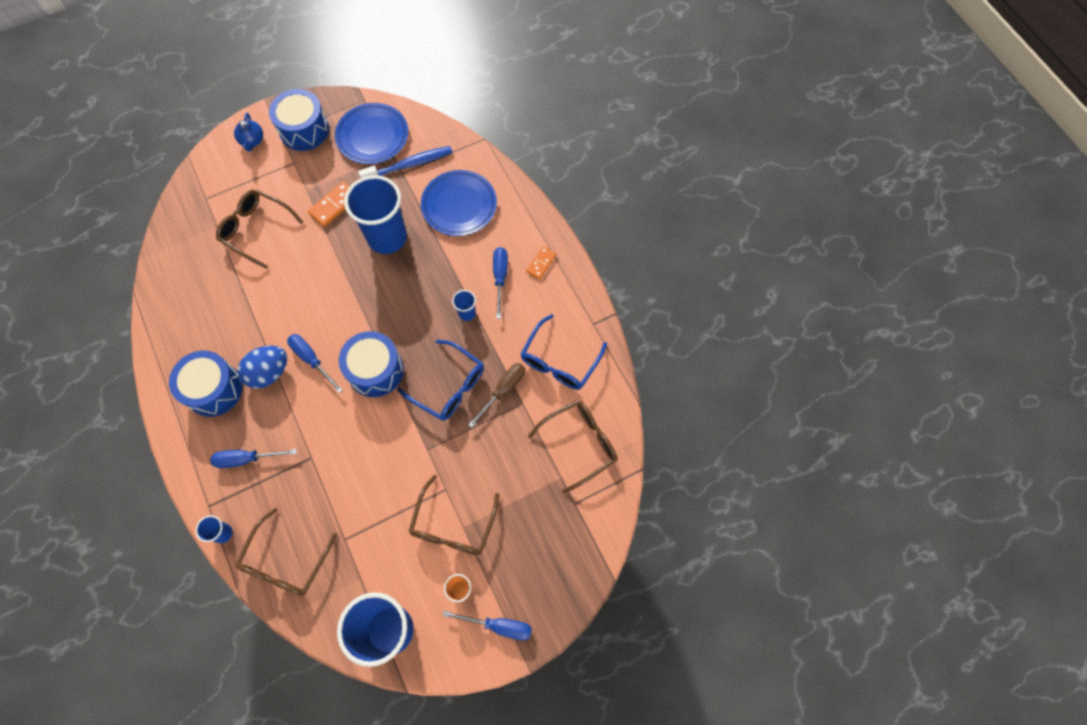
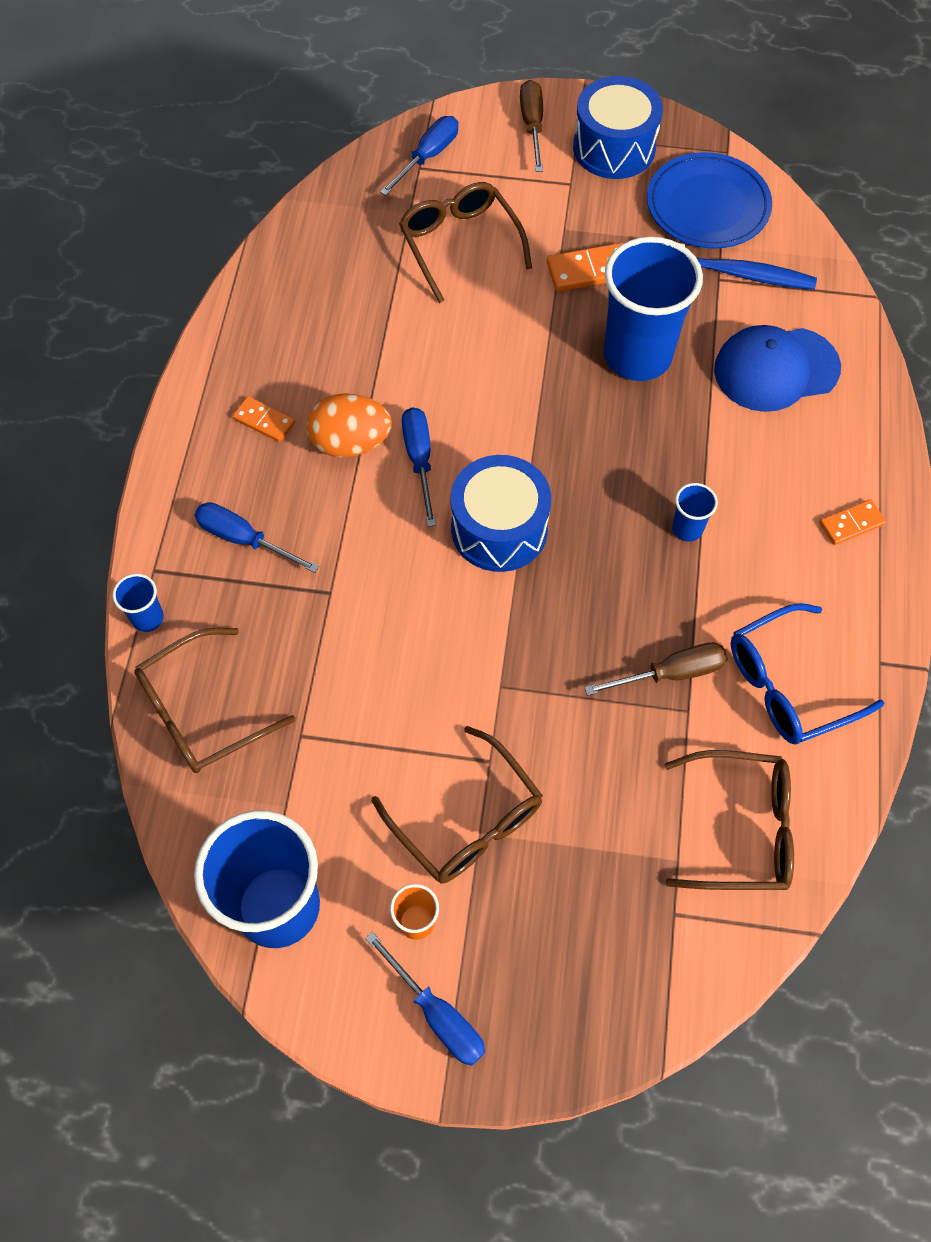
camera: 35 degrees right, 5 degrees down
blue drum [169,351,243,417] -> orange domino [233,396,295,442]
blue teapot [234,113,263,152] -> brown screwdriver [520,80,543,172]
blue egg [238,346,287,389] -> orange egg [307,393,392,458]
blue glasses [397,340,484,421] -> none
brown glasses [408,475,500,555] -> brown glasses turned 90 degrees counterclockwise [372,726,543,884]
blue plate [421,170,497,236] -> blue cap [714,325,841,412]
blue screwdriver [493,247,508,319] -> blue screwdriver moved to [380,116,458,196]

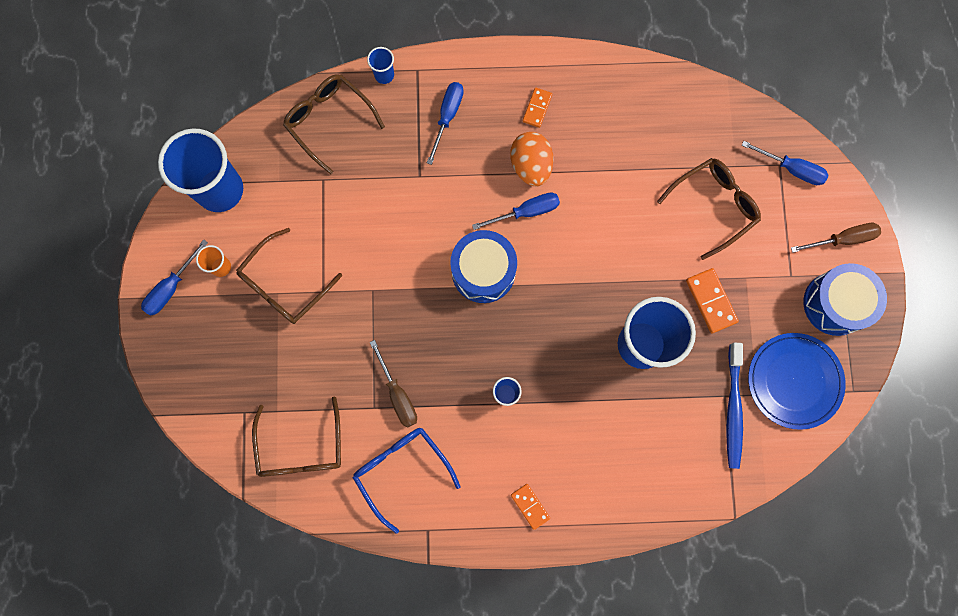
camera: 80 degrees right, 15 degrees up
blue cap [714,325,841,412] -> none

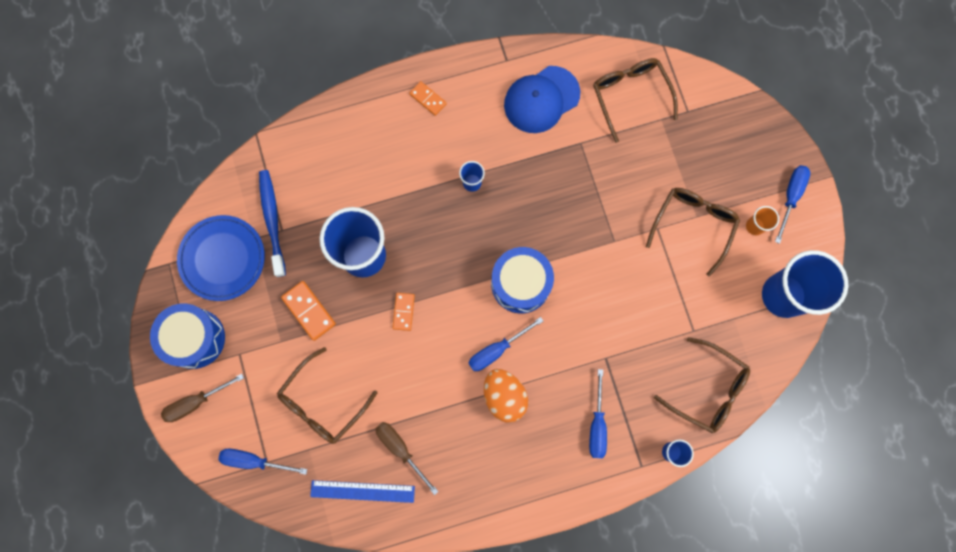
camera: 165 degrees right, 0 degrees up
blue glasses [353,428,461,534] -> blue cap [504,66,580,133]
brown screwdriver [370,340,417,428] -> brown screwdriver moved to [375,422,439,495]
orange domino [523,88,552,128] -> orange domino moved to [393,293,415,331]
none -> blue ruler [310,480,415,503]

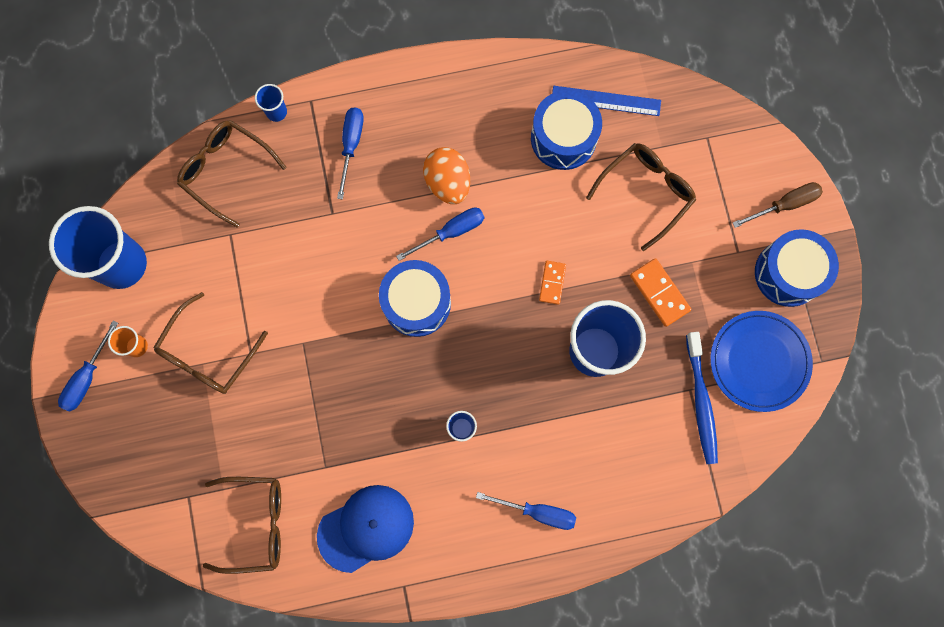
camera: 175 degrees left, 0 degrees up
blue screwdriver [219,449,307,475] -> blue screwdriver moved to [476,492,576,530]
brown screwdriver [375,422,439,495] -> blue drum [531,90,602,170]
orange domino [409,81,447,116] -> none
brown glasses [593,58,678,143] -> brown glasses turned 75 degrees counterclockwise [203,477,281,574]

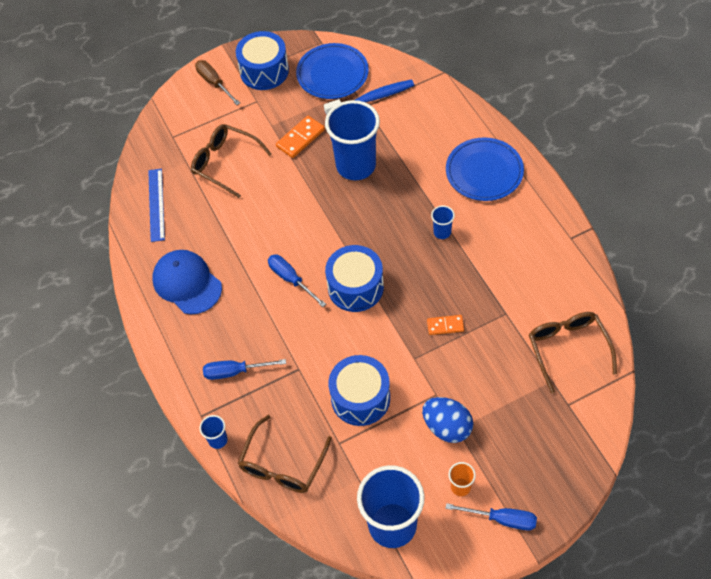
camera: 100 degrees left, 20 degrees down
brown glasses [153,292,268,394] -> blue egg [422,397,473,443]
blue cap [317,485,414,573] -> blue cap moved to [152,250,222,314]
orange egg [423,147,470,204] -> none
blue screwdriver [476,492,576,530] -> blue plate [446,137,524,201]
blue drum [531,90,602,170] -> blue drum moved to [328,355,390,426]
orange domino [539,261,566,305] -> orange domino moved to [427,315,464,335]

